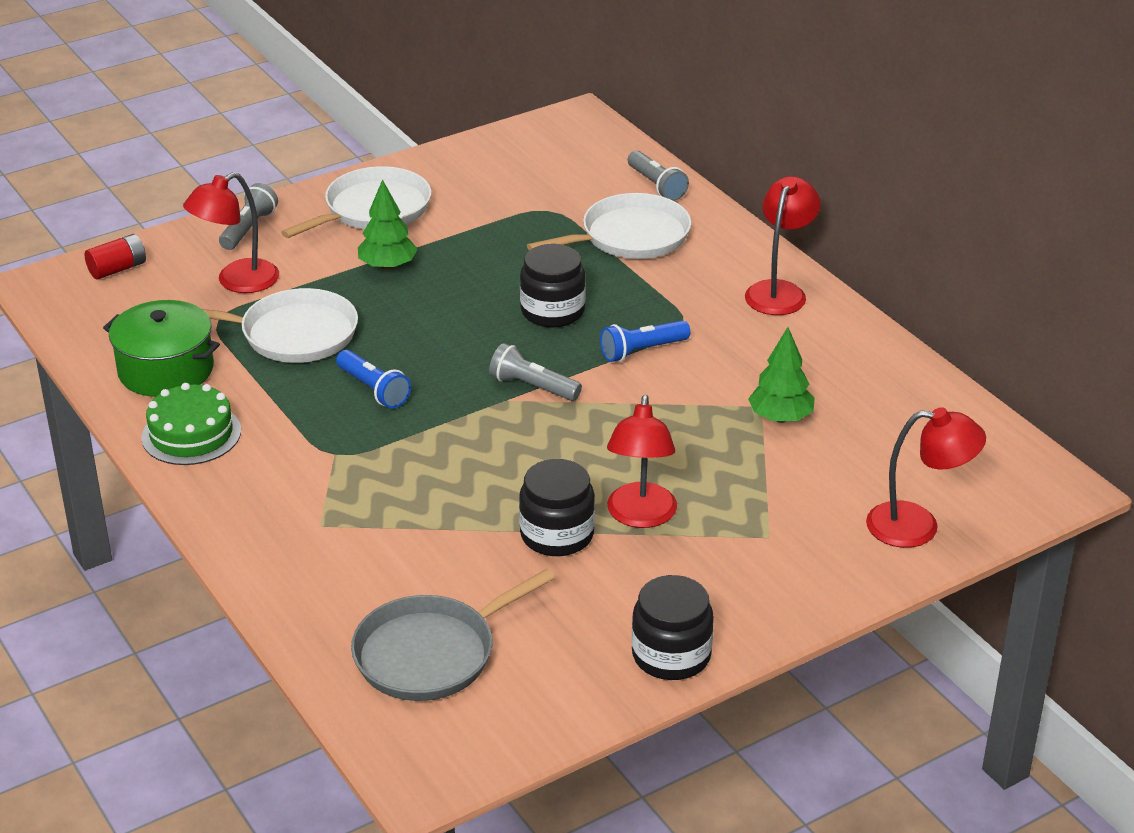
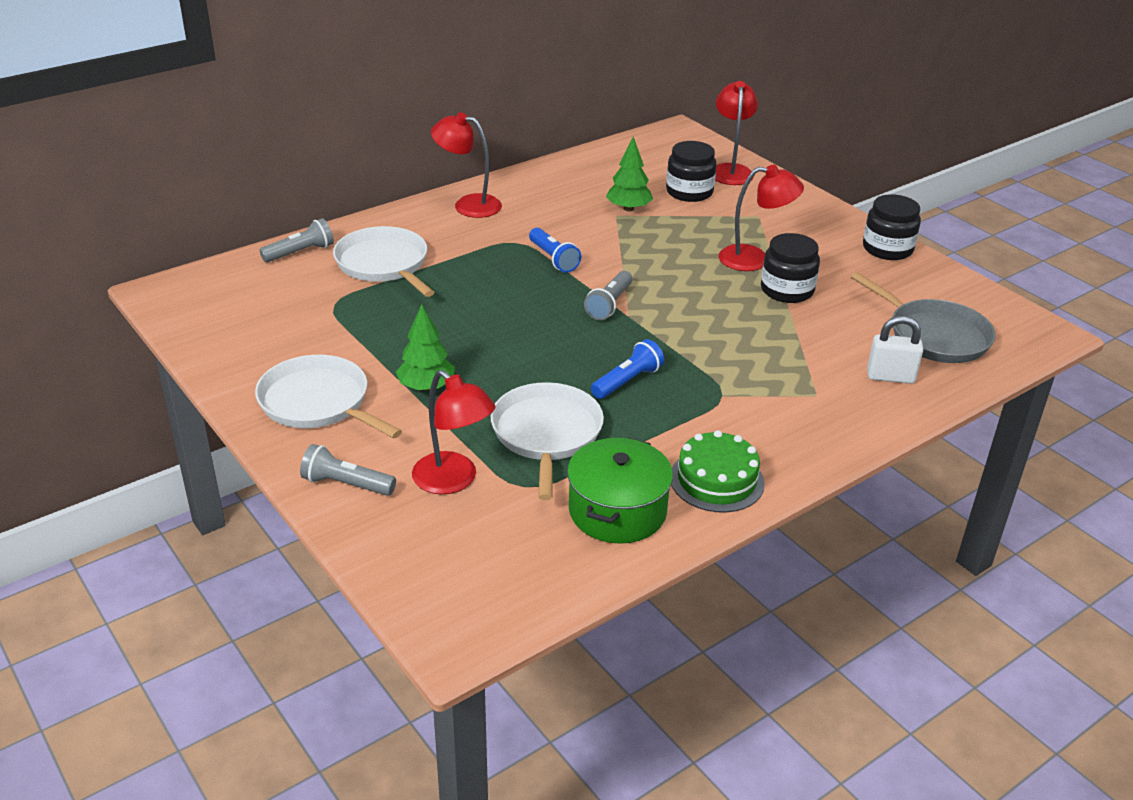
camera: 95 degrees left, 0 degrees up
red battery [85,234,146,279] -> none
black jar [520,244,586,327] -> black jar moved to [666,141,717,202]
none -> white padlock [867,316,923,384]

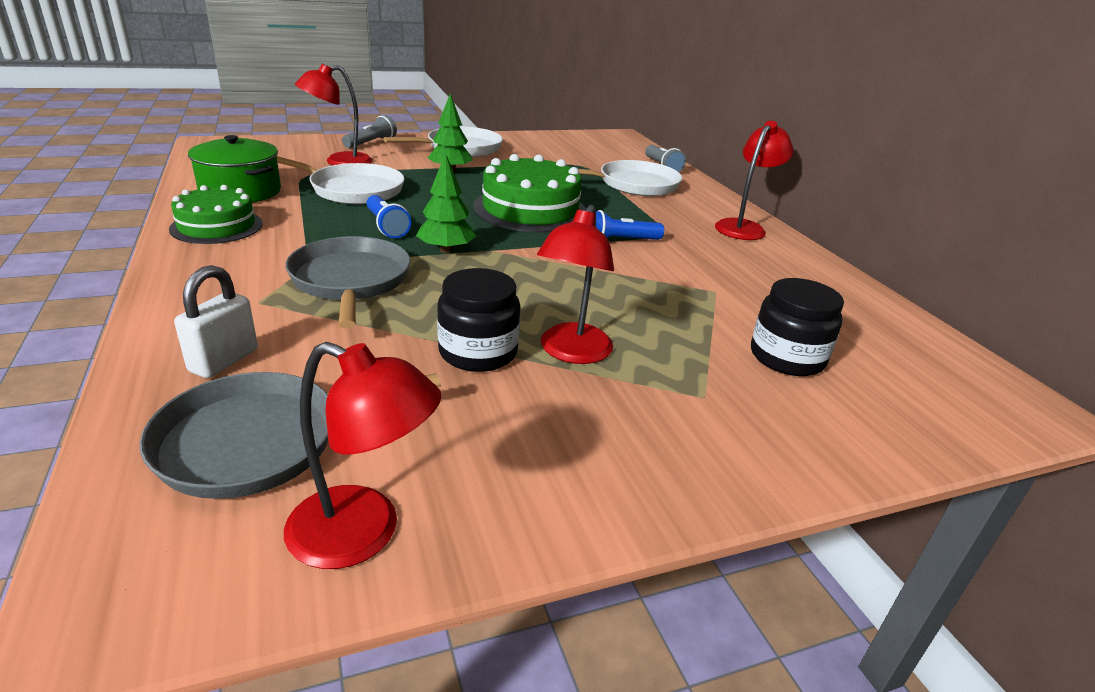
camera: 105 degrees right, 5 degrees down
grey flashlight [584,271,633,320] -> none
green tree [606,136,653,211] -> green tree moved to [416,153,476,253]
red lamp [715,81,758,185] -> red lamp moved to [284,342,441,569]
black jar [863,194,921,260] -> none
none -> grey pan [285,236,411,328]
none -> green cake [473,154,586,233]

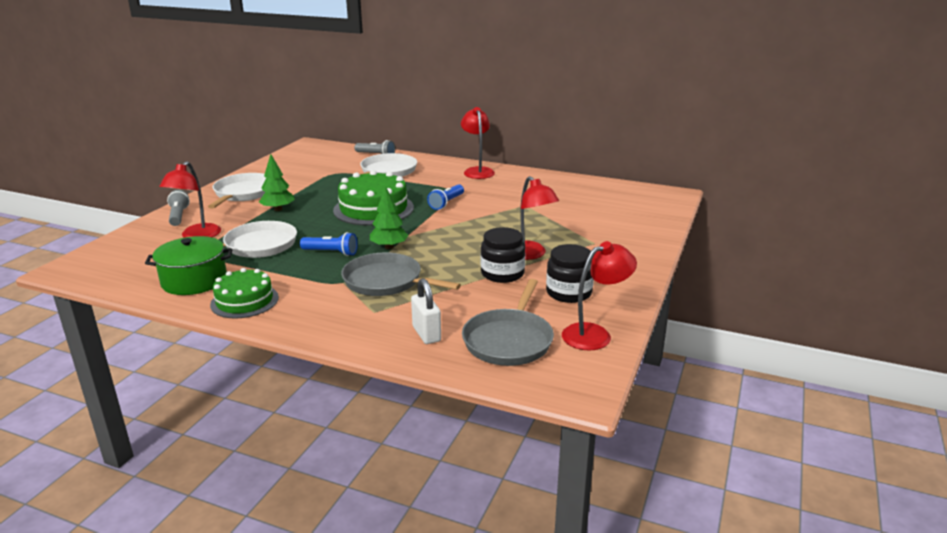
camera: 45 degrees left, 5 degrees down
black jar [751,278,844,376] -> black jar moved to [546,244,594,303]

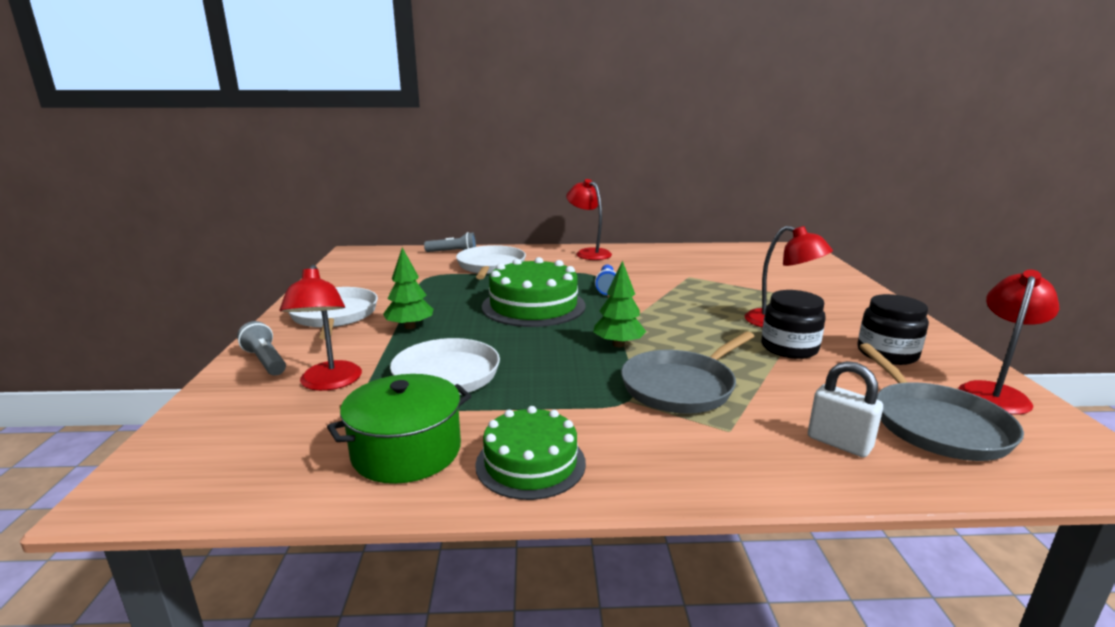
camera: 25 degrees left, 5 degrees down
blue flashlight [300,232,358,256] -> none
grey pan [341,252,461,296] -> grey pan turned 45 degrees counterclockwise [621,331,754,414]

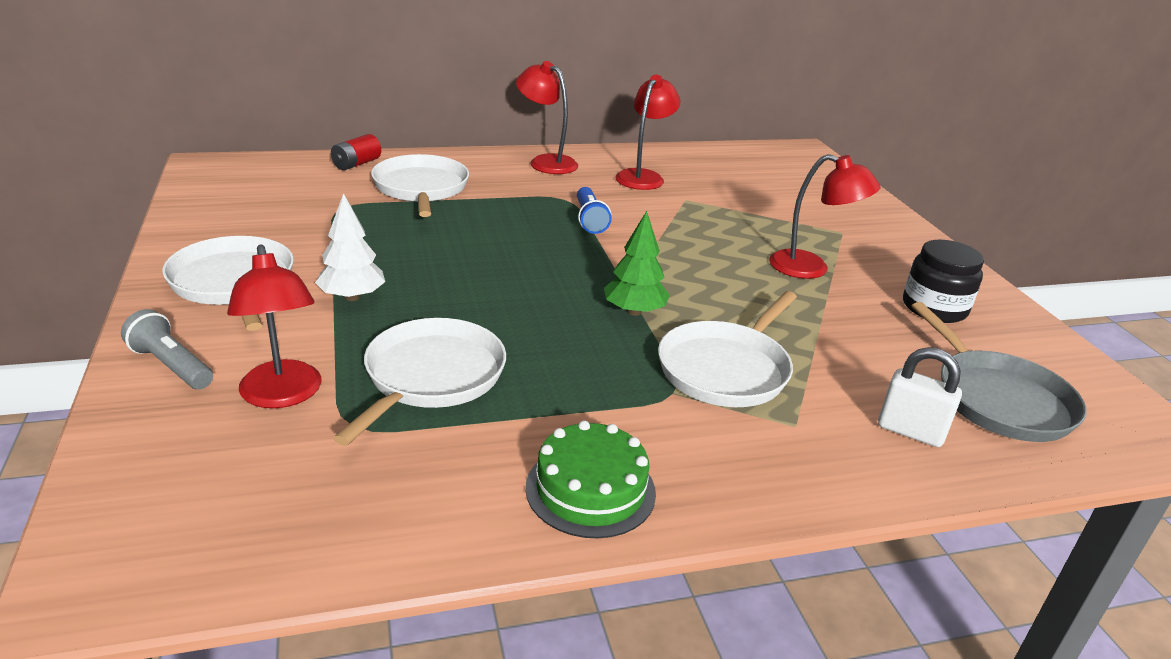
camera: 15 degrees left, 10 degrees up
green pot [327,374,471,484] -> none
green tree [383,248,433,329] -> white tree [315,193,385,301]
grey flashlight [424,232,476,252] -> red battery [331,134,381,170]
green cake [482,257,586,327] -> none
grey pan [621,331,754,414] -> white pan [658,291,797,407]
black jar [761,290,826,359] -> none
red lamp [959,270,1059,415] -> red lamp moved to [615,75,680,190]

